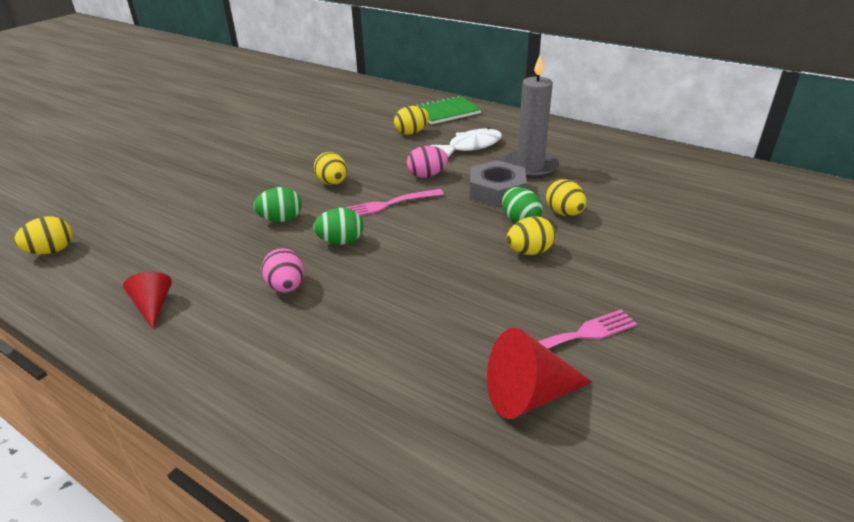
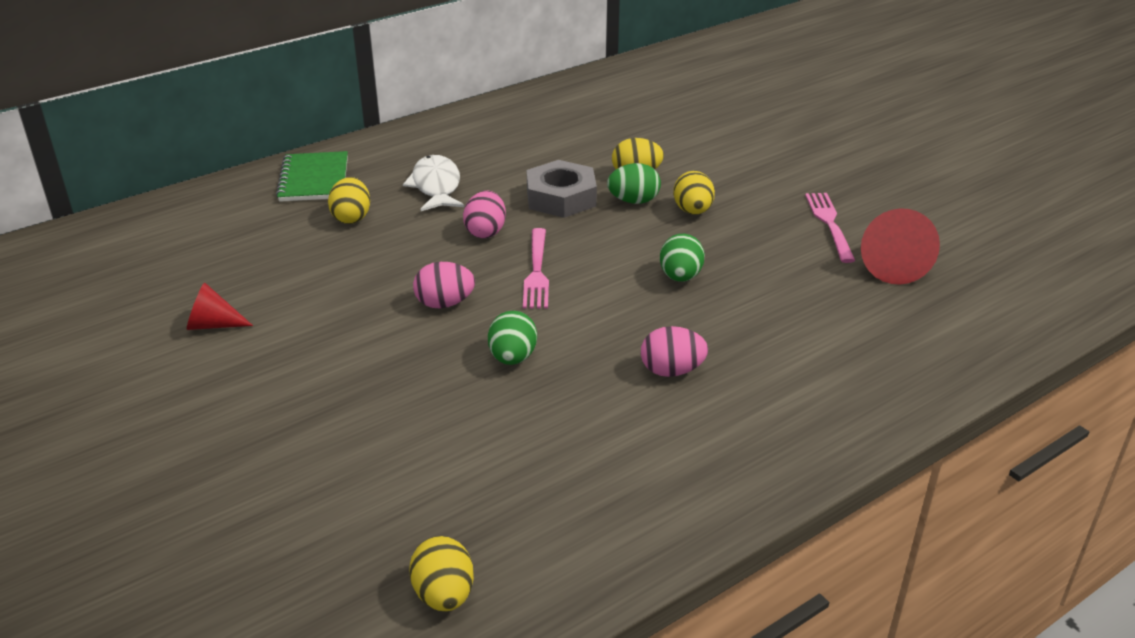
camera: 70 degrees left, 0 degrees up
red cone [123,272,172,329] -> red cone moved to [187,282,253,330]
green egg [313,208,363,245] -> green egg moved to [660,234,705,282]
yellow egg [314,152,347,185] -> pink egg [413,262,475,308]
grey candle [503,55,559,179] -> none

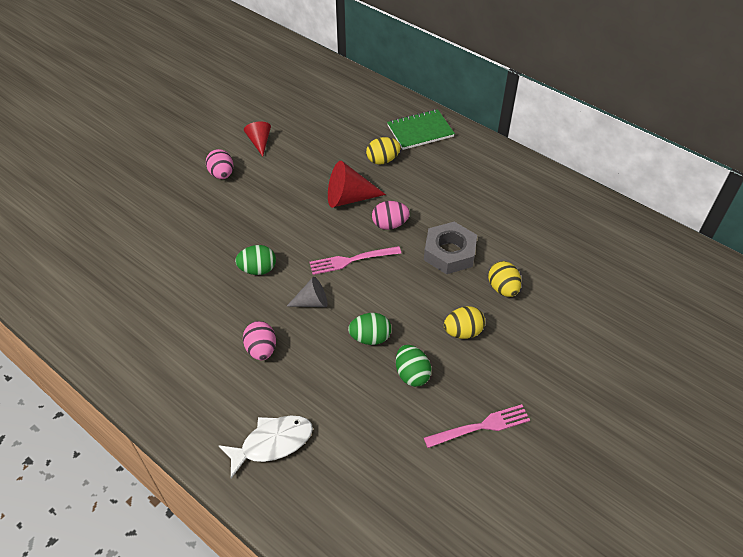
camera: 75 degrees right, 15 degrees up
white fish [403,155,464,211] -> white fish moved to [218,416,313,478]
yellow egg [409,536,474,611] -> none
pink egg [413,262,475,308] -> pink egg moved to [206,149,233,179]
green egg [607,163,661,204] -> green egg moved to [396,345,431,387]
red cone [861,208,940,285] -> red cone moved to [328,161,386,208]
none -> grey cone [286,277,328,307]

